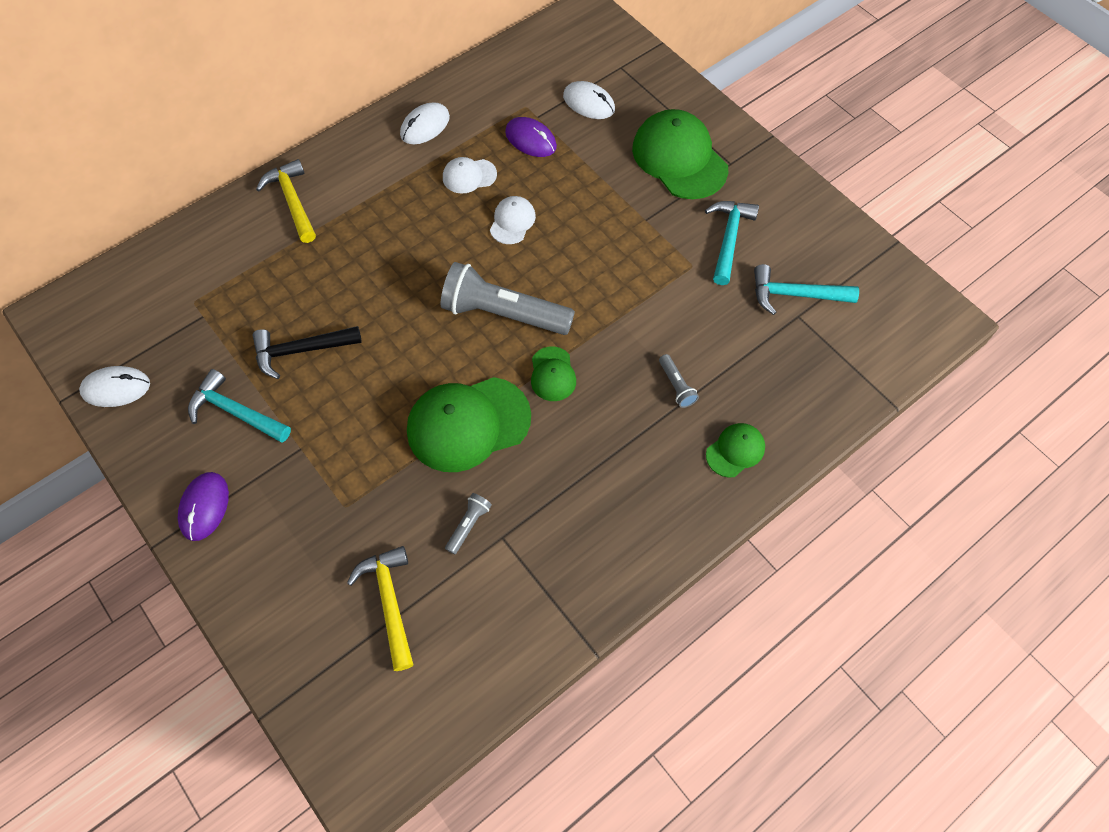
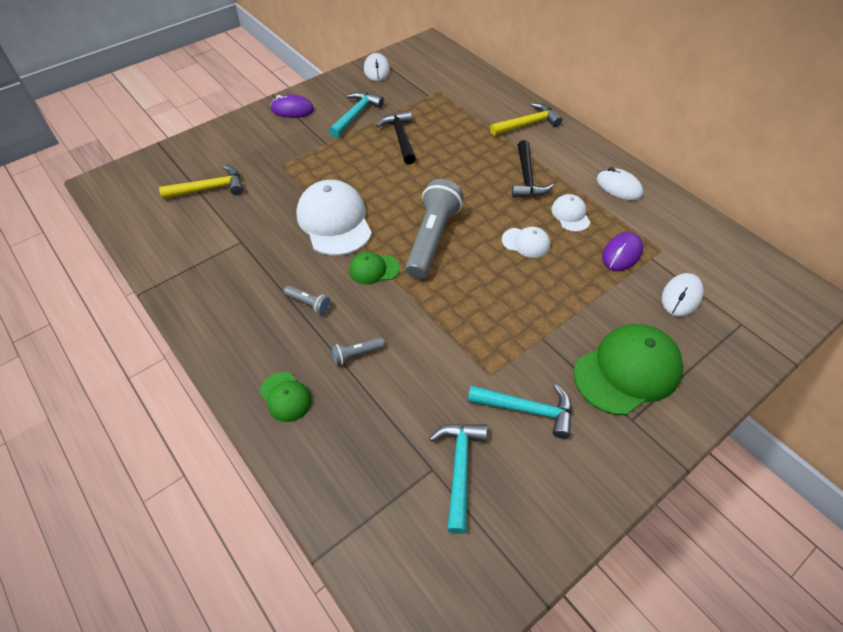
camera: 90 degrees right, 10 degrees down
green cap [407,377,531,472] -> white cap [296,180,372,256]
grey flashlight [445,493,492,555] -> grey flashlight moved to [284,286,331,315]
none -> black hammer [512,140,553,198]

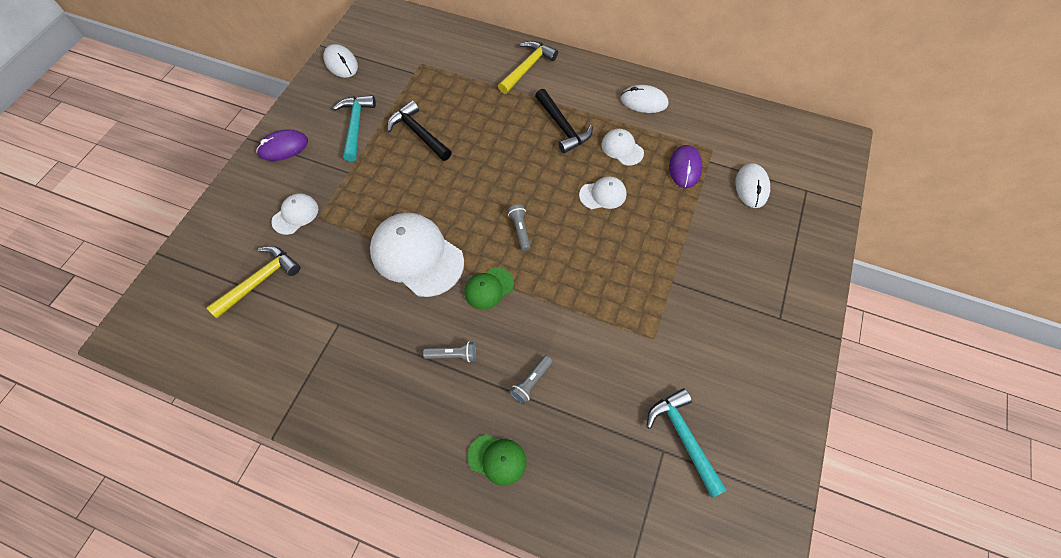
camera: 30 degrees left, 10 degrees up
grey flashlight [405,179,464,279] -> grey flashlight [508,205,531,251], size x0.43
turquoise hammer [468,384,572,439] -> none
green cap [574,324,683,415] -> none
none -> white cap [272,193,318,235]

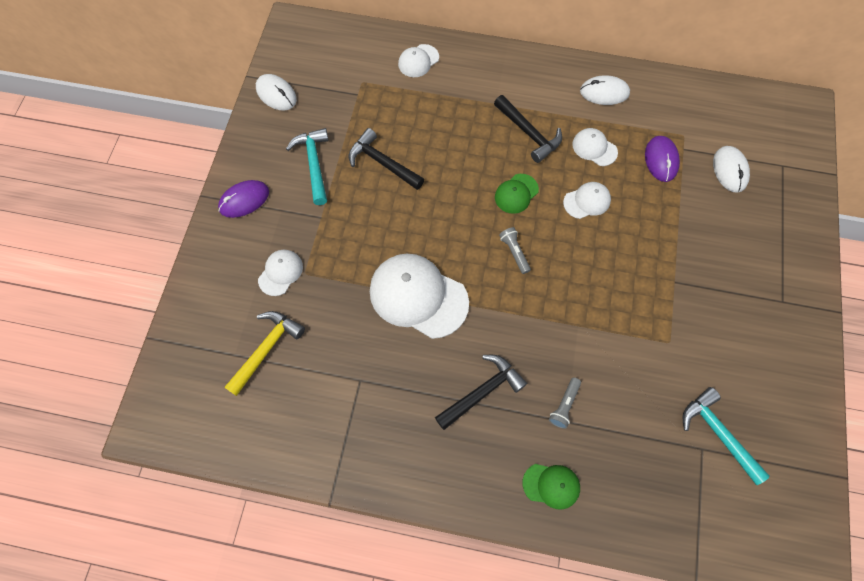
camera: 10 degrees left, 5 degrees up
grey flashlight [423,341,476,362] -> black hammer [435,355,527,430]
green cap [464,267,514,310] -> green cap moved to [495,174,539,214]
yellow hammer [498,41,558,94] -> none
none -> white cap [398,44,439,77]

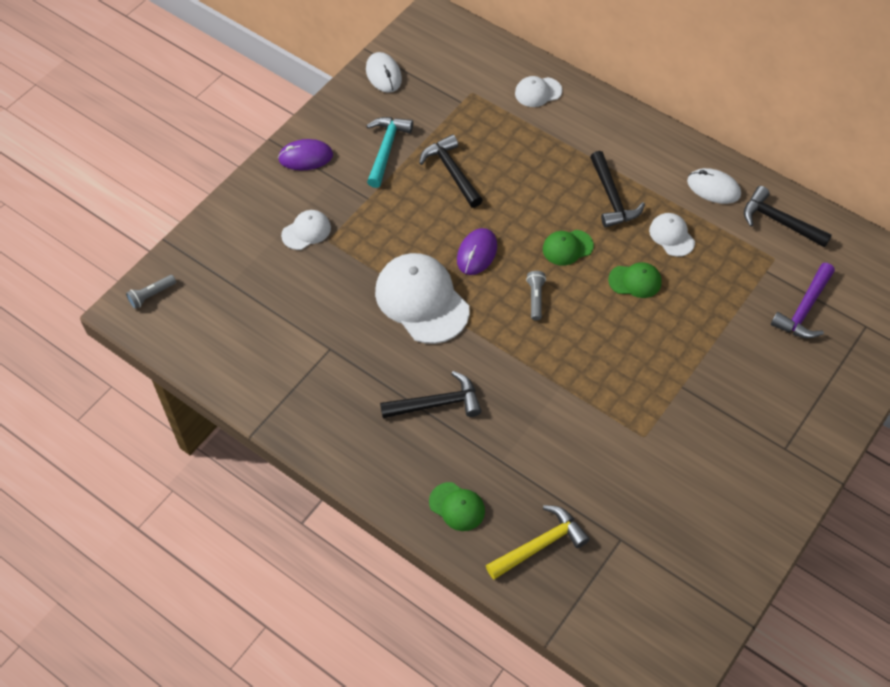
camera: 25 degrees right, 10 degrees down
yellow hammer [224,311,305,396] -> yellow hammer moved to [486,505,590,579]
grey flashlight [549,377,581,429] -> grey flashlight moved to [126,275,176,309]
white cap [563,182,611,219] -> green cap [608,262,662,298]
purple mouse [645,136,680,182] -> purple mouse moved to [457,228,497,275]
turquoise hammer [683,387,770,485] -> none
white mouse [713,146,750,193] -> purple hammer [771,263,835,339]
none -> black hammer [744,186,832,248]

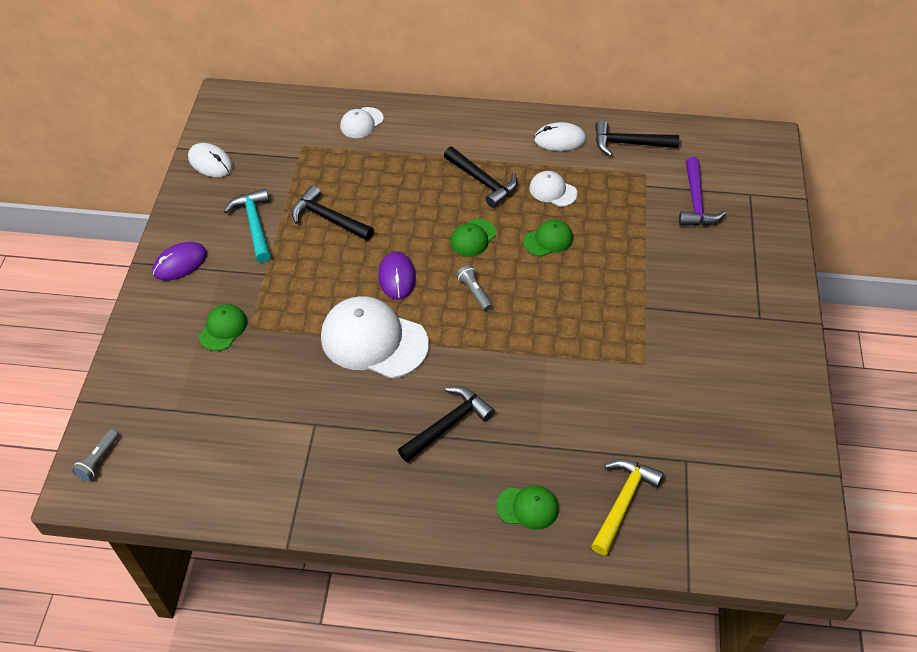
camera: 30 degrees left, 5 degrees down
white cap [281,210,331,250] -> green cap [199,304,247,351]

